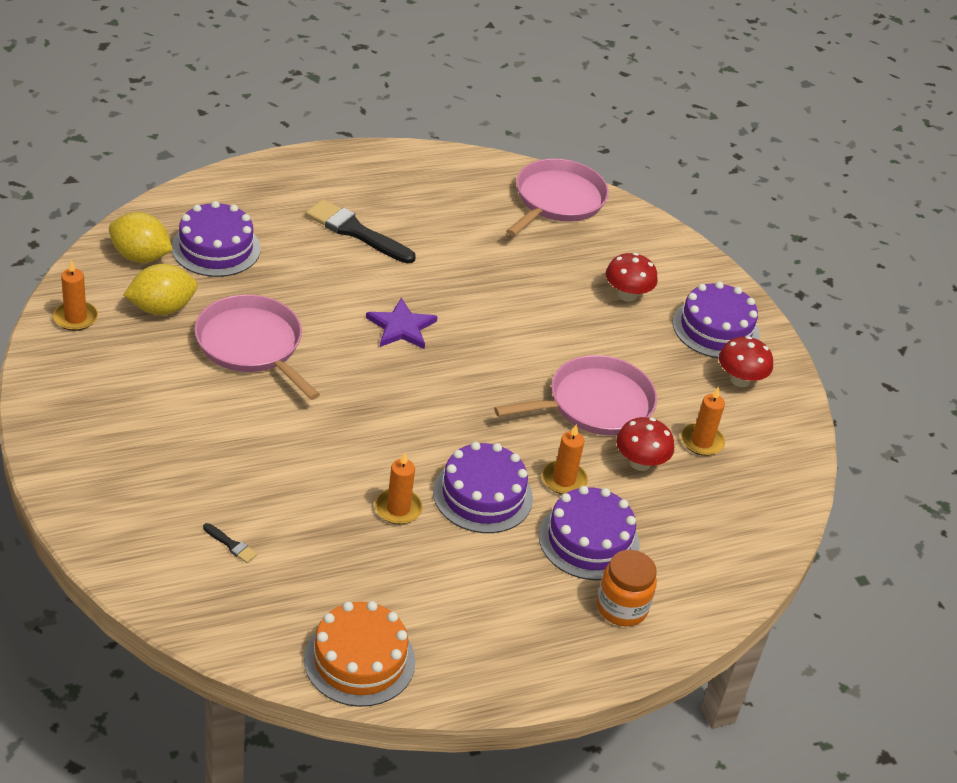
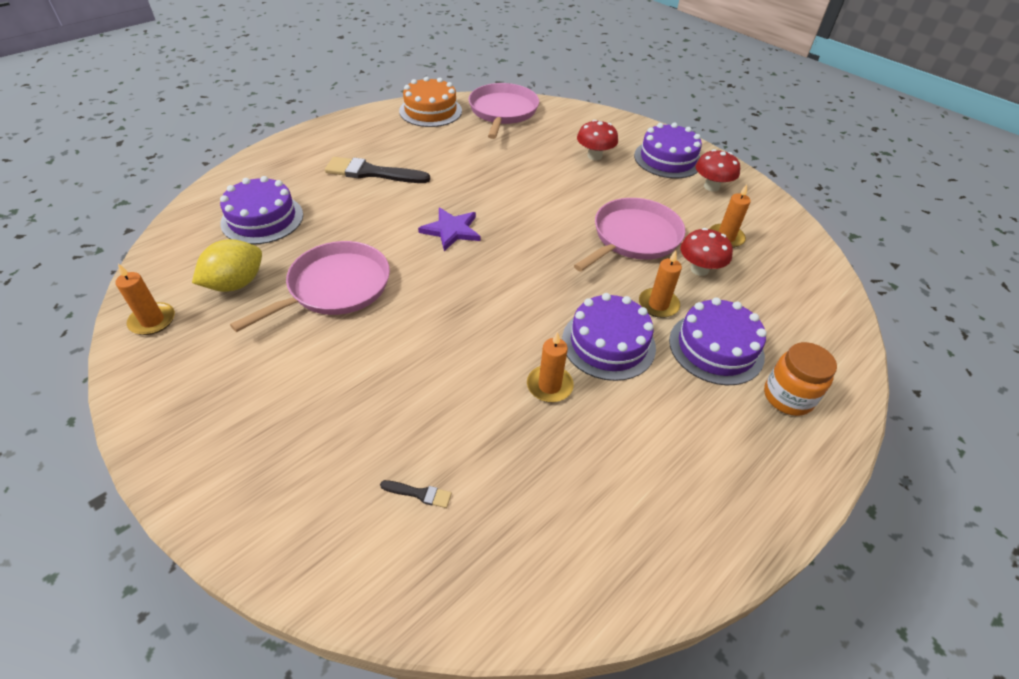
camera: 20 degrees left, 5 degrees up
yellow lemon [109,212,173,263] -> none
pink pan [194,295,320,400] -> pink pan turned 105 degrees clockwise [230,241,390,332]
orange cake [304,601,416,707] -> orange cake moved to [399,76,462,127]

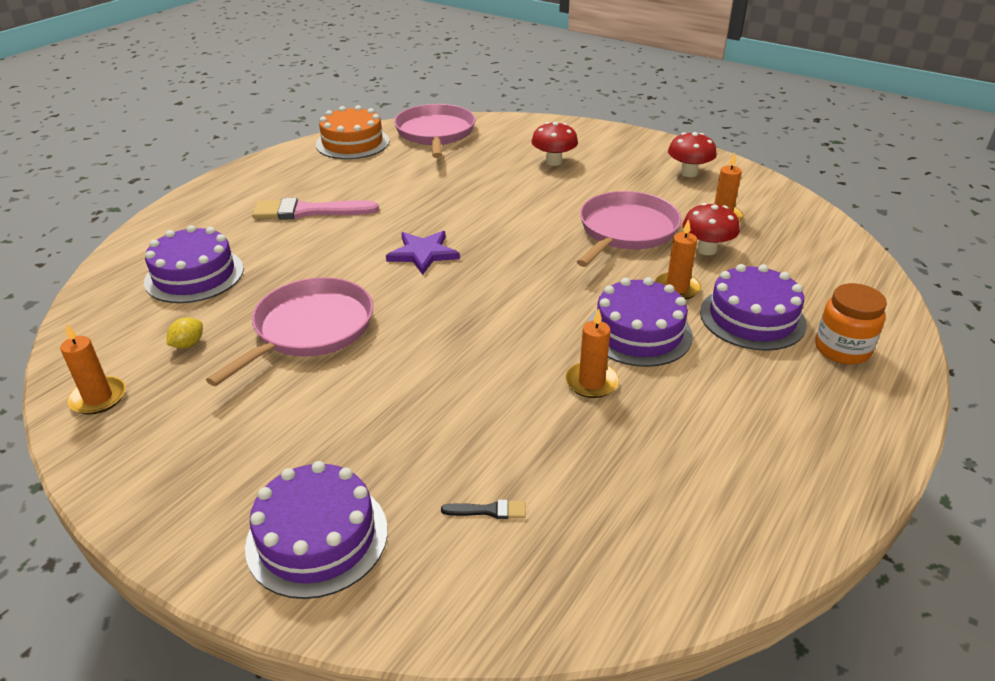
camera: 10 degrees left, 10 degrees down
yellow lemon [192,239,262,292] -> yellow lemon [166,317,203,349], size x0.50
black brush [325,157,430,183] -> pink brush [252,198,379,220]
purple cake [634,123,702,178] -> purple cake moved to [245,461,388,599]

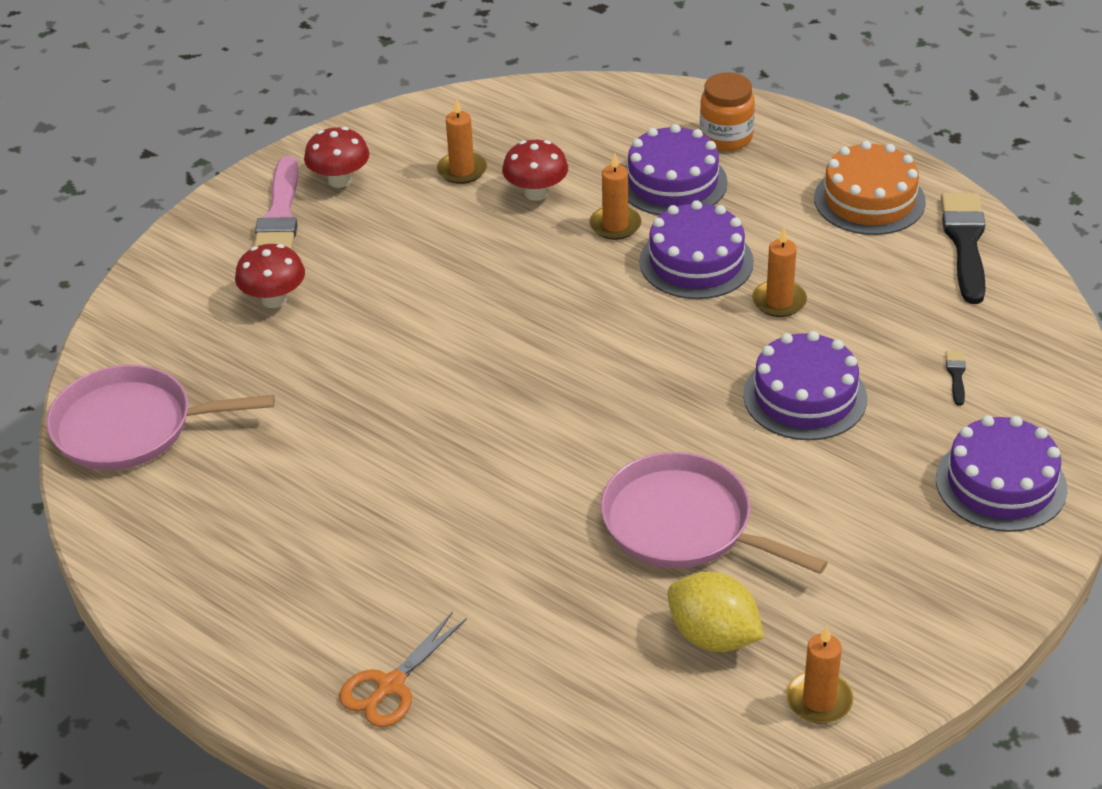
camera: 85 degrees left, 5 degrees up
purple cake [144,225,244,303] -> purple cake moved to [743,331,867,440]
yellow lemon [166,317,203,349] -> yellow lemon [668,572,764,652], size x2.01
pink brush [252,198,379,220] -> pink brush moved to [254,156,298,249]
orange cake [316,105,389,159] -> orange cake moved to [814,141,926,235]
purple star [386,231,460,275] -> none
pink pan [577,191,681,267] -> none
none -> orange scissors [339,611,467,727]
none -> black brush [941,193,986,304]

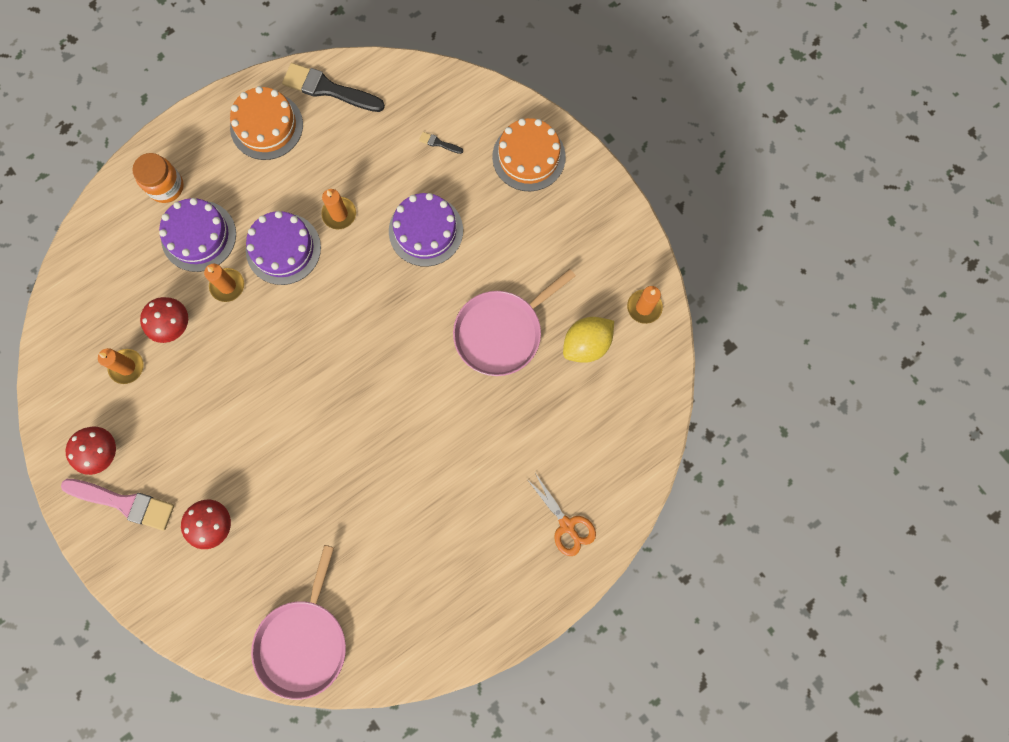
camera: 75 degrees left, 35 degrees up
purple cake [936,415,1068,532] -> orange cake [492,118,566,191]

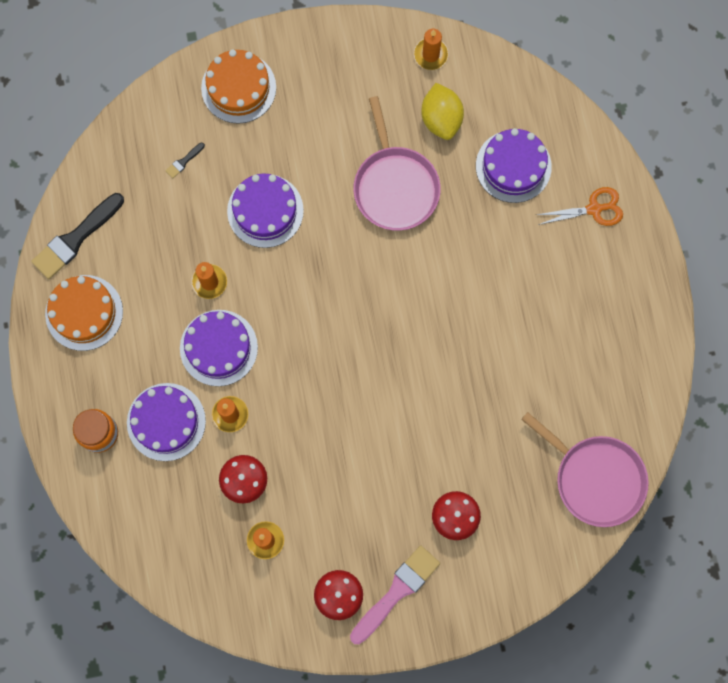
camera: 65 degrees left, 0 degrees up
none -> purple cake [476,128,552,203]

